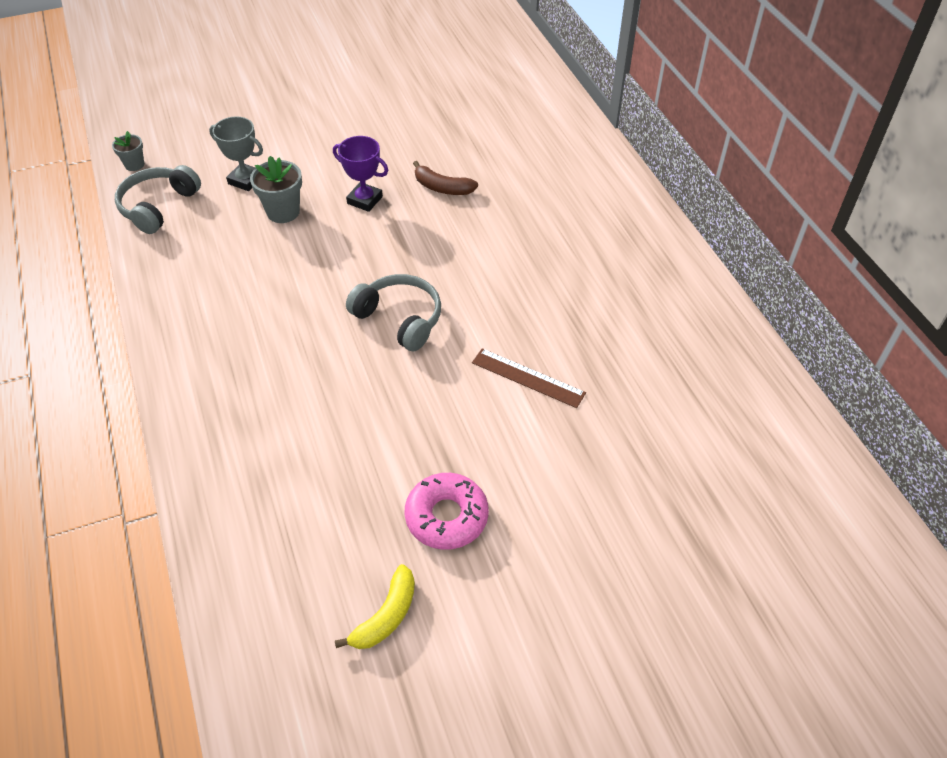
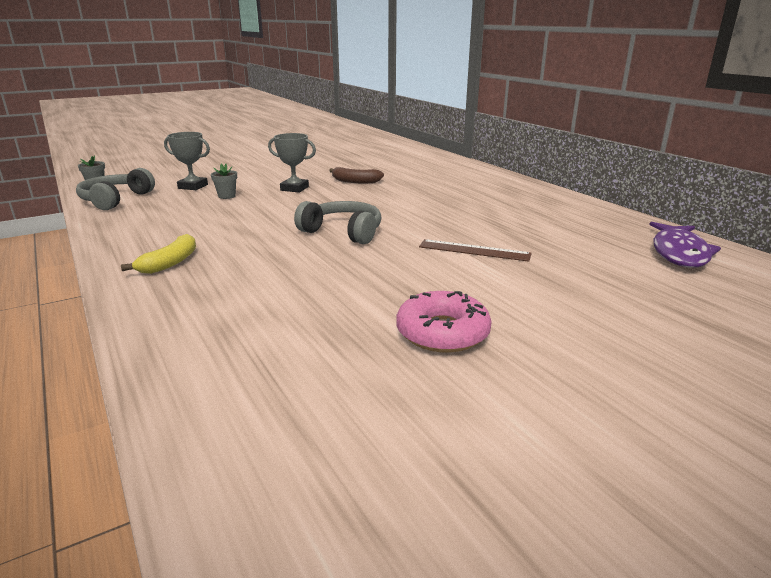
camera: 10 degrees left, 25 degrees down
grey flower pot [250,156,302,223] -> grey flower pot [211,164,237,199], size x0.61
purple trophy [333,136,388,212] -> grey trophy [268,133,316,193]
yellow banana [335,564,415,649] -> yellow banana moved to [121,234,196,274]
none -> purple fish [649,222,721,267]

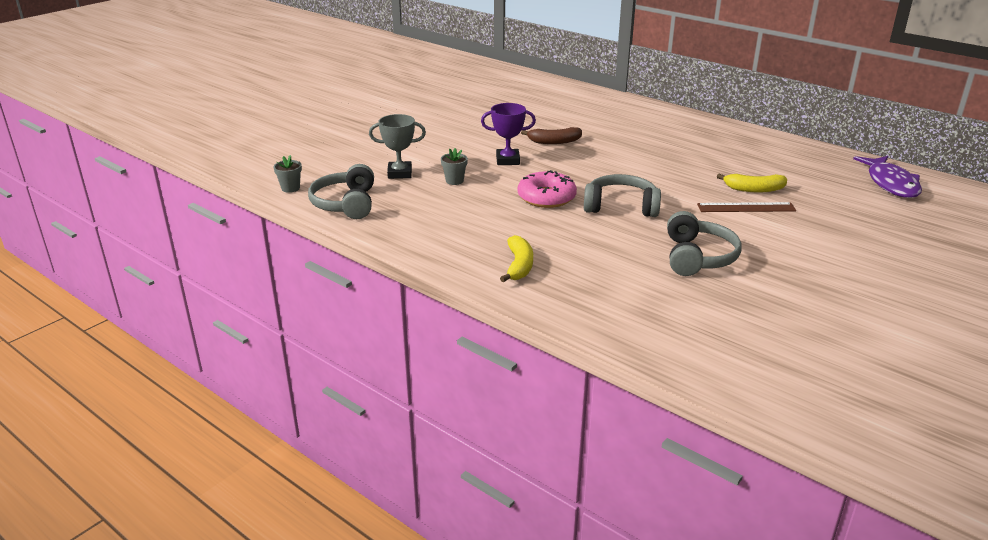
camera: 20 degrees left, 5 degrees up
grey trophy [268,133,316,193] -> purple trophy [481,103,536,165]
pink donut [396,291,492,353] -> pink donut moved to [518,170,577,208]
none -> grey headphones [667,211,742,276]
none -> yellow banana [717,174,787,192]

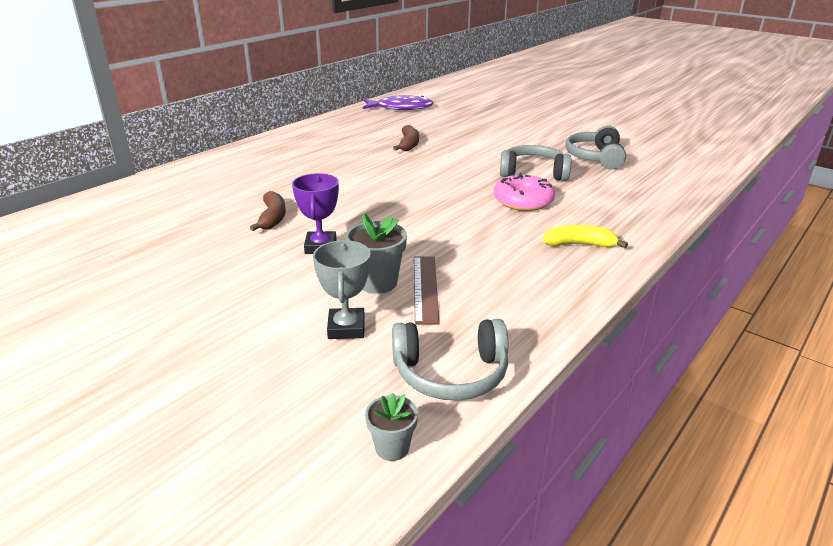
camera: 90 degrees left, 0 degrees up
grey flower pot [441,148,468,185] -> grey flower pot [345,213,407,294], size x1.64
pink donut [518,170,577,208] -> pink donut moved to [494,173,555,211]
grey headphones [584,174,661,217] -> grey headphones moved to [565,126,626,170]
brown ruler [697,202,796,212] -> brown ruler moved to [414,256,440,324]
yellow banana [717,174,787,192] -> brown banana [393,125,419,151]

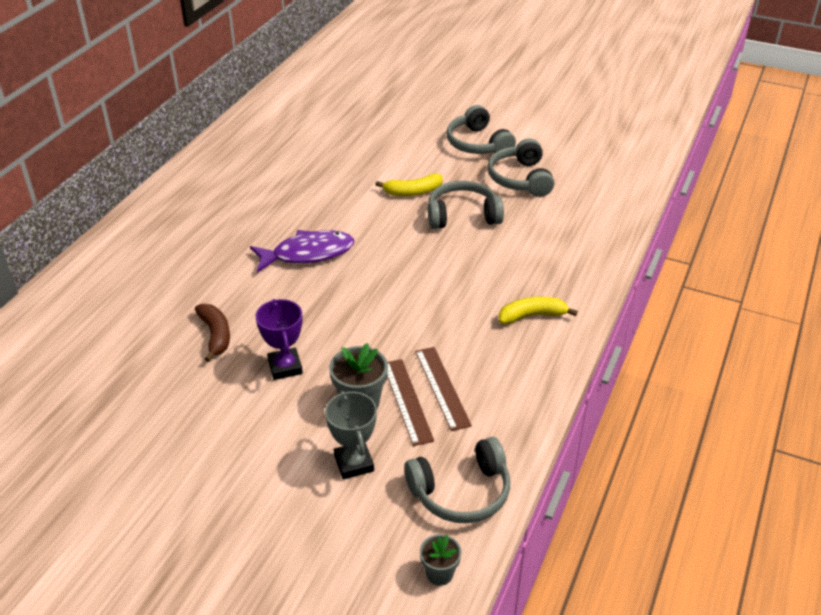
camera: 15 degrees left, 10 degrees up
purple fish [363,95,434,110] -> purple fish moved to [250,230,354,273]
brown banana [393,125,419,151] -> none
pink donut [494,173,555,211] -> none
none -> yellow banana [375,173,443,196]
none -> brown ruler [415,347,472,431]
none -> grey headphones [446,105,516,154]

